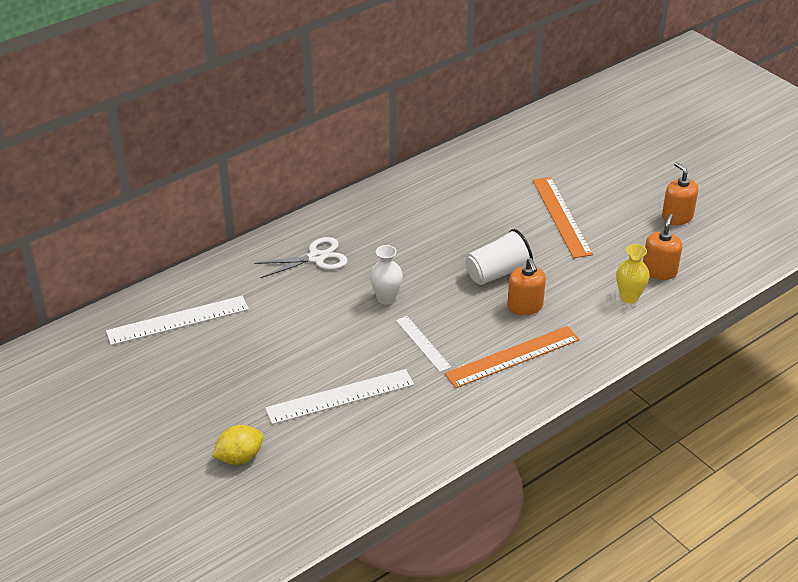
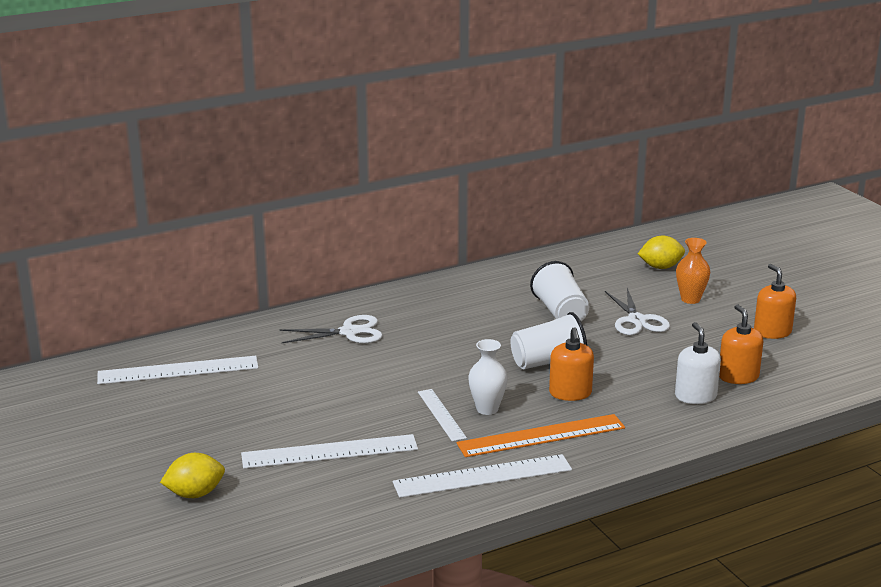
camera: 10 degrees right, 15 degrees down
white vase [370,245,403,304] -> white vase moved to [468,339,508,415]
orange ruler [533,177,593,258] -> white scissors [605,288,670,335]
yellow vase [616,244,650,304] -> white soap dispenser [675,322,721,404]
orange soap dispenser [643,214,682,280] -> orange soap dispenser turned 45 degrees counterclockwise [719,304,763,384]
none -> white ruler [393,454,572,498]
none -> white cup [530,261,589,321]
none -> yellow lemon [638,236,685,269]
none -> orange vase [676,238,710,304]

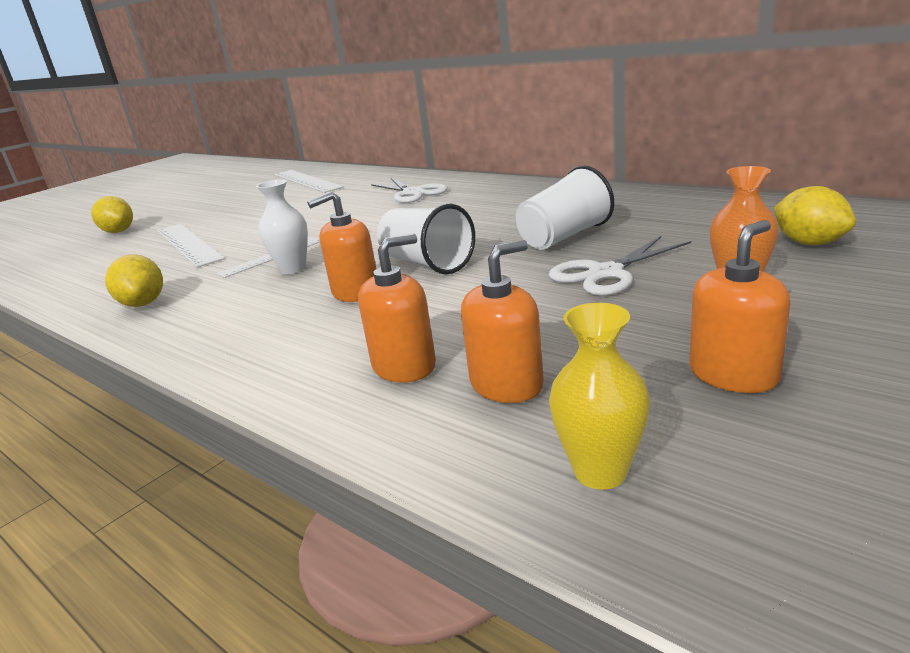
camera: 70 degrees right, 0 degrees up
white ruler [393,454,572,498] -> yellow lemon [105,254,163,307]
orange ruler [456,414,625,457] -> none
white soap dispenser [675,322,721,404] -> orange soap dispenser [358,233,436,383]
none -> yellow vase [549,303,650,490]

